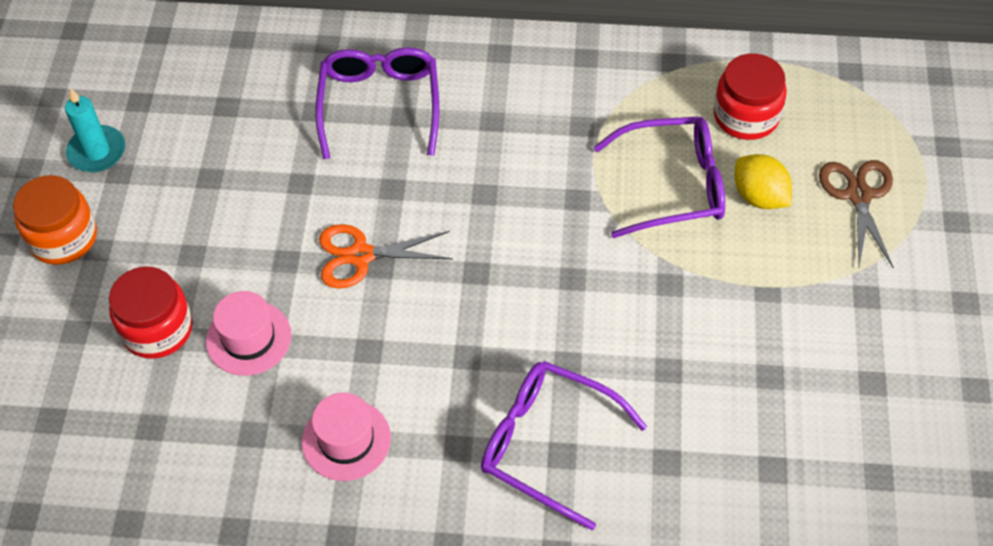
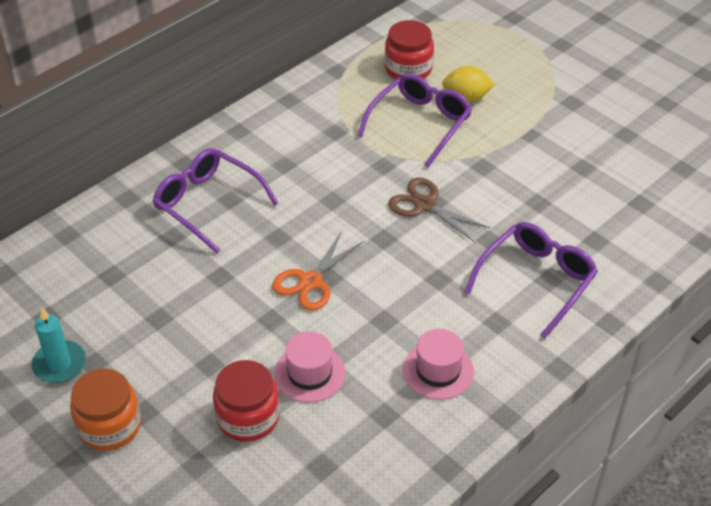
camera: 50 degrees left, 10 degrees down
purple glasses [481,361,648,530] -> purple glasses turned 150 degrees clockwise [464,222,598,339]
brown scissors [819,160,894,268] -> brown scissors moved to [388,178,490,243]

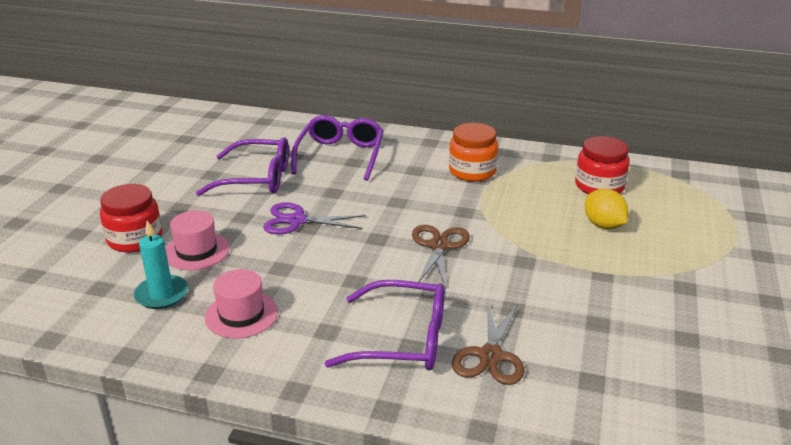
camera: 60 degrees right, 15 degrees down
turquoise candle [32,308,86,383] -> turquoise candle moved to [134,221,188,309]
orange jar [70,368,141,451] -> orange jar moved to [449,123,498,182]
orange scissors [272,231,364,311] -> purple scissors [263,202,366,234]
purple glasses [357,73,472,168] -> purple glasses moved to [196,137,289,196]
none -> brown scissors [452,302,525,385]

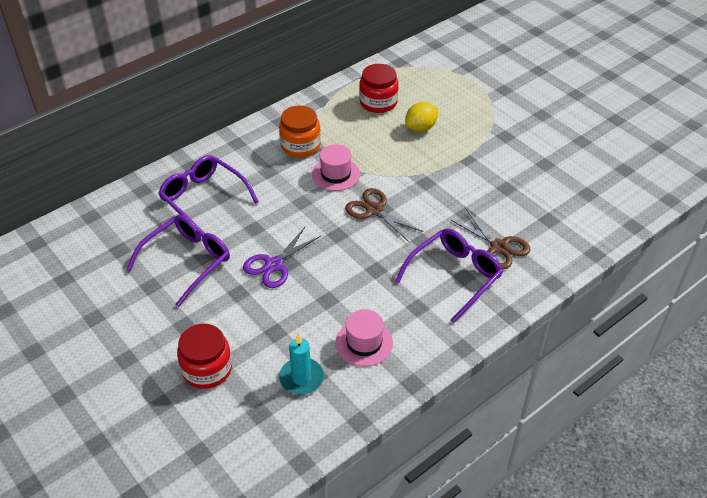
camera: 55 degrees left, 15 degrees up
pink hat [165,211,230,270] -> pink hat moved to [312,144,360,191]
yellow lemon [585,189,629,229] -> yellow lemon turned 45 degrees counterclockwise [405,102,438,132]

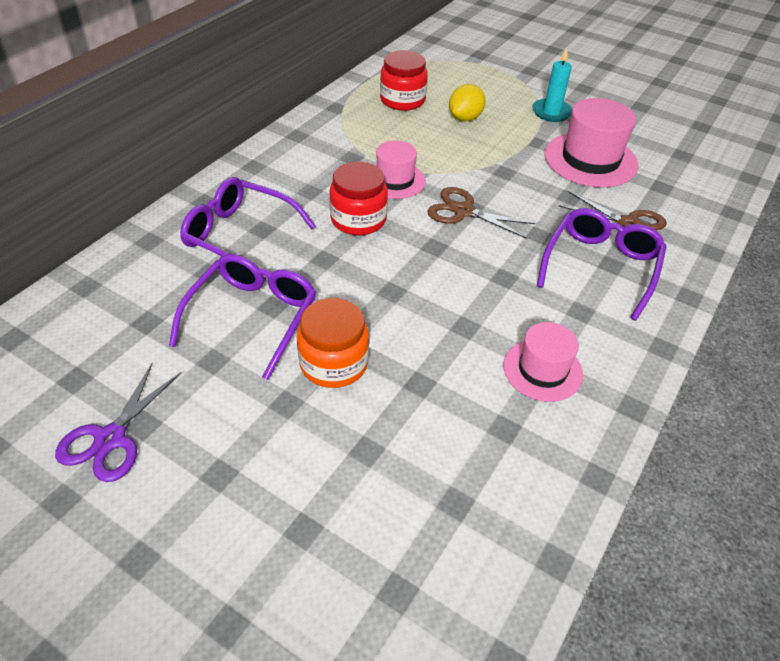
camera: 20 degrees left, 0 degrees up
red jar [177,324,232,389] -> red jar moved to [329,162,388,236]
purple scissors [243,227,321,288] -> purple scissors moved to [55,363,181,482]
orange jar [279,105,321,157] -> orange jar moved to [297,298,369,388]
turquoise candle [279,333,324,395] -> turquoise candle moved to [532,47,572,122]
none -> pink hat [544,98,639,187]

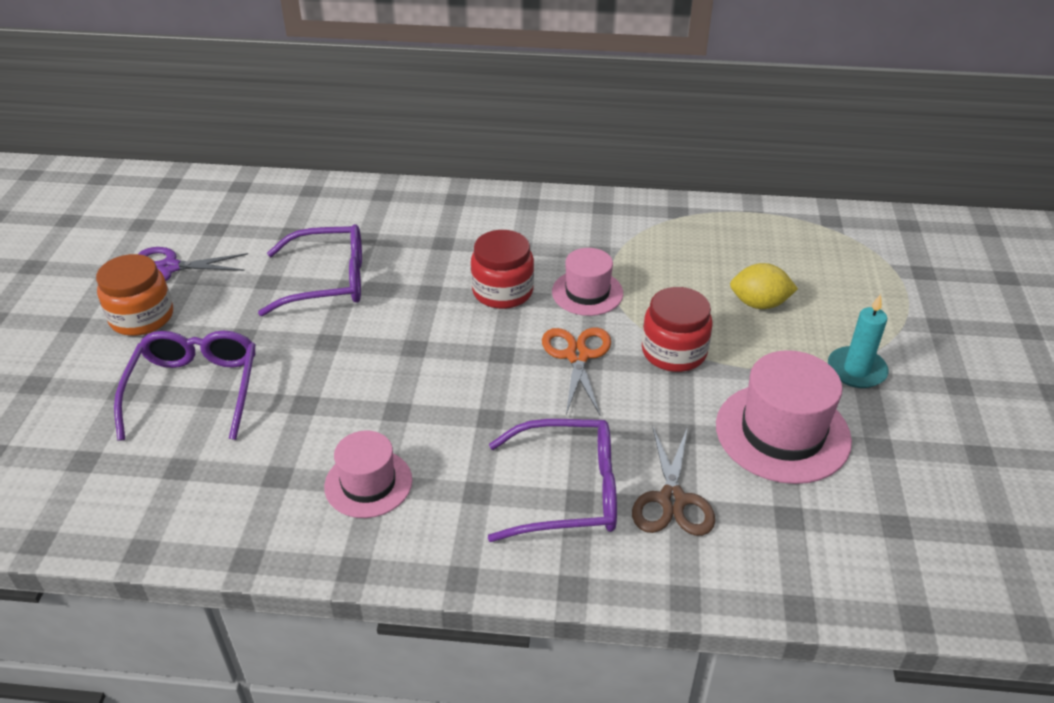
camera: 65 degrees right, 5 degrees down
purple glasses [180,177,316,282] -> purple glasses moved to [114,330,256,441]
orange jar [297,298,369,388] -> orange jar moved to [96,254,173,336]
red jar [380,50,428,111] -> red jar moved to [642,287,713,372]
brown scissors [427,187,536,239] -> orange scissors [542,328,611,415]

